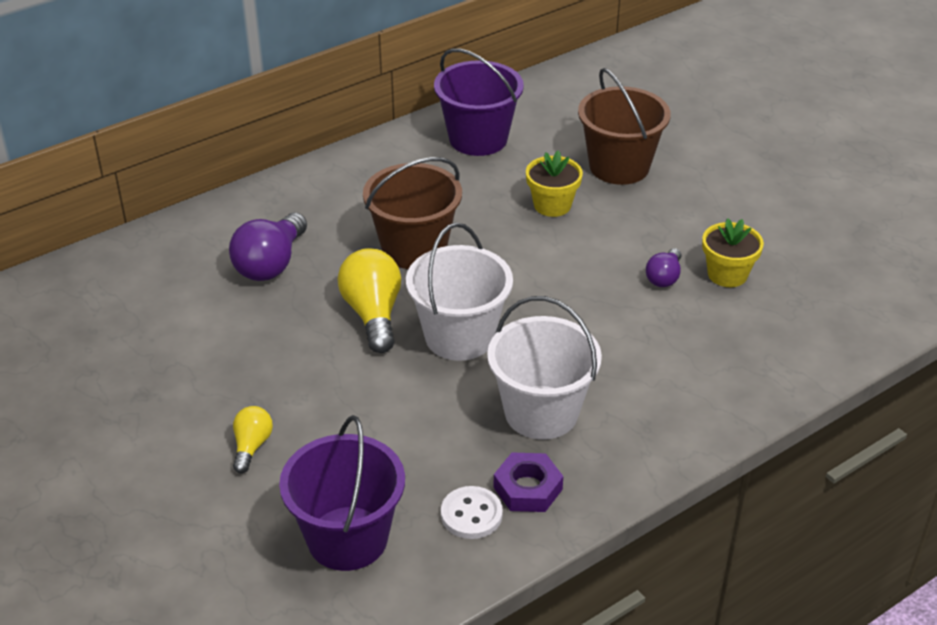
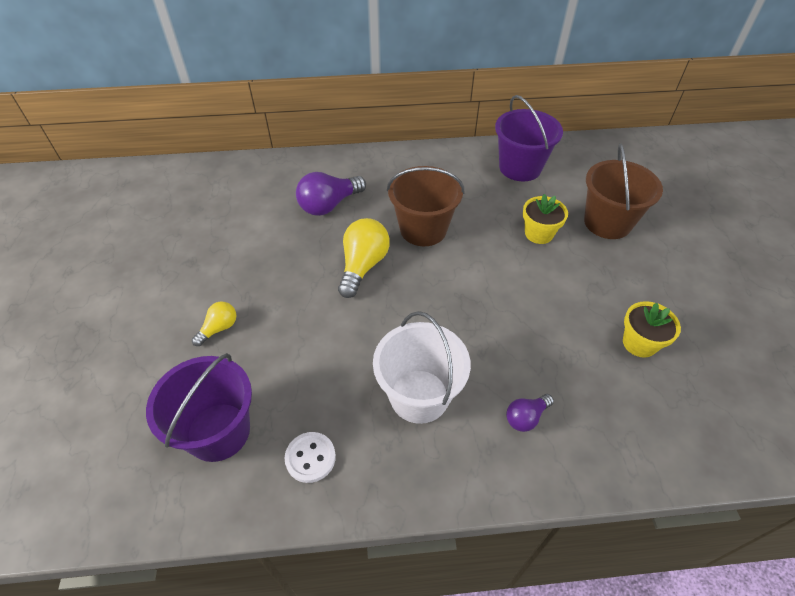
camera: 30 degrees right, 10 degrees up
white bucket [406,223,513,361] -> none
purple nut [493,453,563,512] -> none
purple light bulb [646,248,681,287] -> purple light bulb moved to [506,394,554,432]

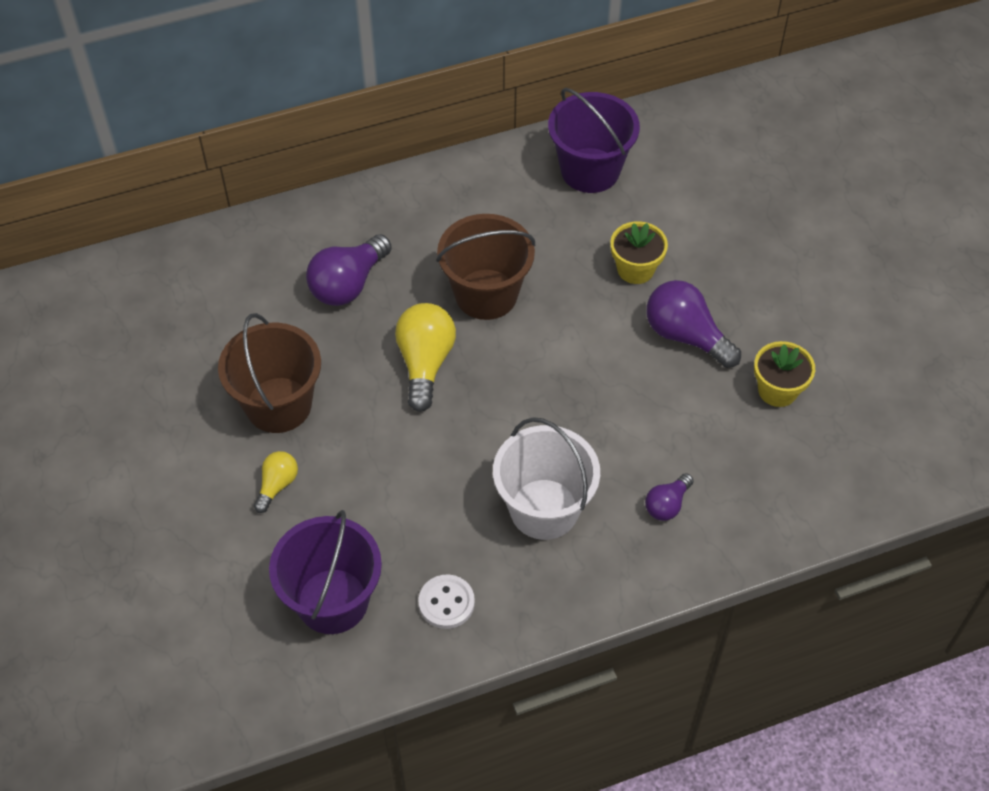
camera: 15 degrees left, 5 degrees up
brown bucket [584,144,663,239] -> brown bucket moved to [218,313,321,433]
none -> purple light bulb [646,280,741,368]

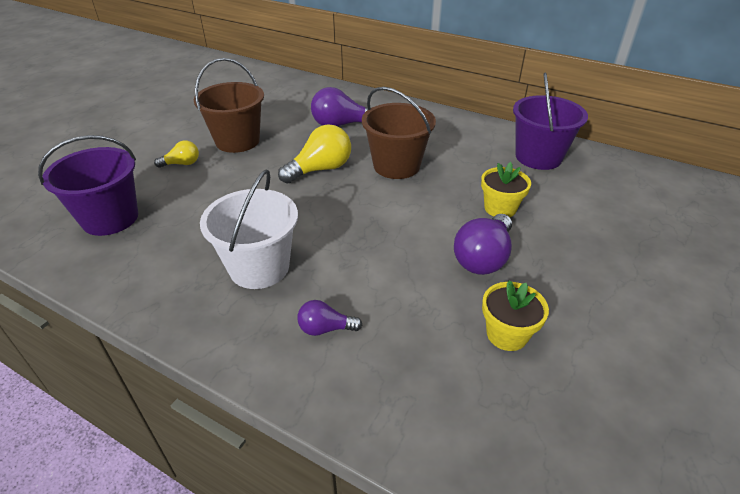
camera: 50 degrees right, 15 degrees down
white button [419,574,475,629] -> none
purple light bulb [646,280,741,368] -> purple light bulb turned 150 degrees counterclockwise [454,214,512,275]

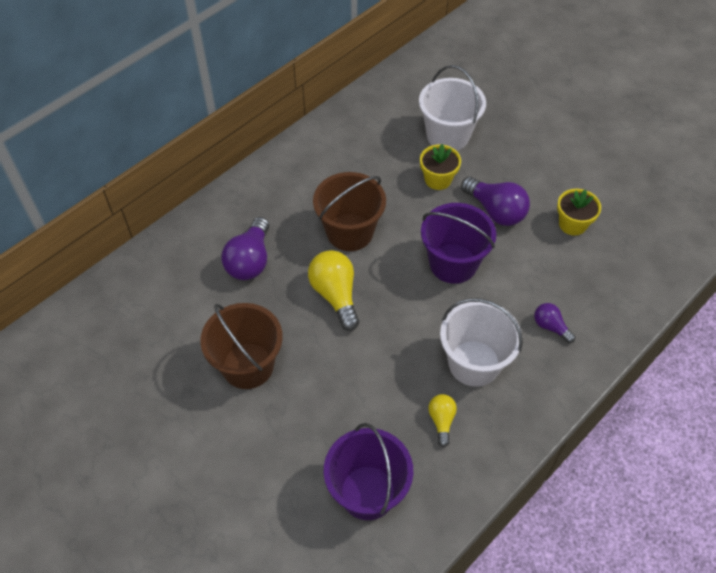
camera: 75 degrees left, 15 degrees up
yellow light bulb [154,141,199,168] -> yellow light bulb moved to [428,394,457,447]
purple light bulb [297,300,362,336] -> purple light bulb turned 120 degrees clockwise [534,303,575,343]
purple bucket [513,73,588,170] -> purple bucket moved to [421,203,496,284]
none -> white bucket [419,65,486,151]

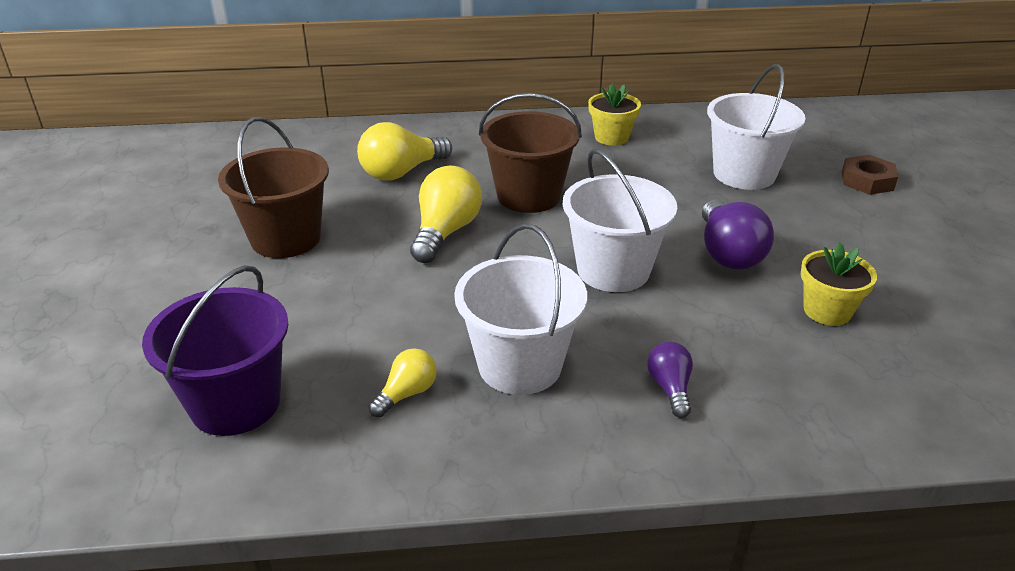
camera: 40 degrees right, 20 degrees down
purple light bulb [221,217,269,280] -> yellow light bulb [357,122,452,181]
yellow flower pot [420,144,461,190] -> yellow flower pot moved to [588,83,641,146]
purple bucket [421,203,496,284] -> white bucket [563,149,677,292]
none -> brown nut [842,155,898,195]

